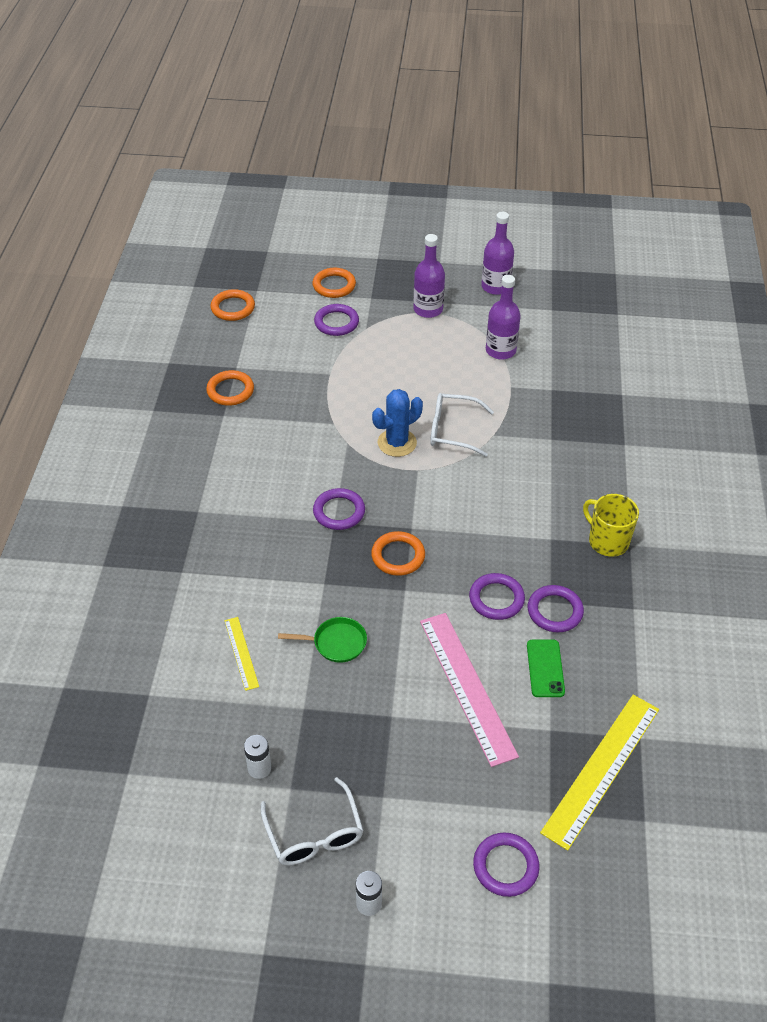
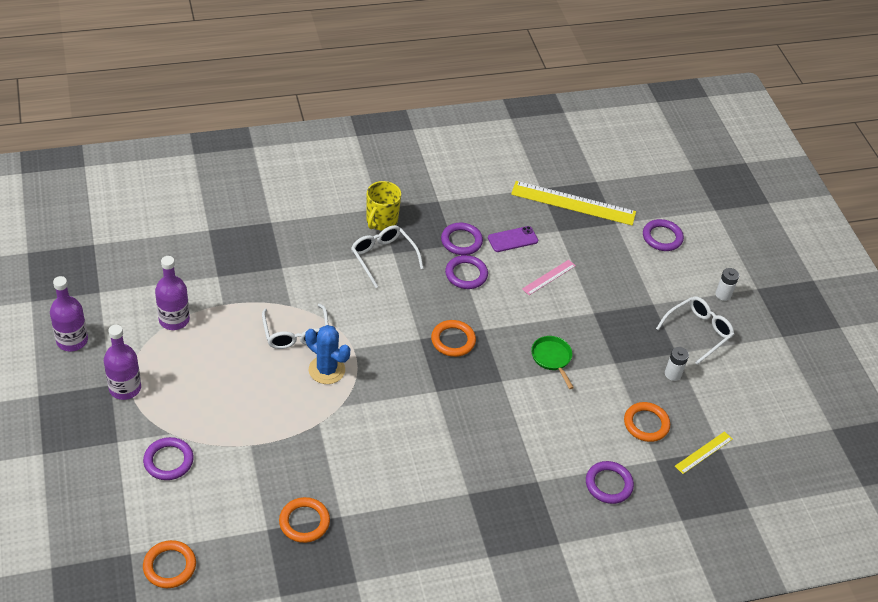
camera: 115 degrees left, 0 degrees up
yellow ruler [224,617,259,691] -> yellow ruler moved to [675,431,733,474]
orange ring [312,268,356,298] -> orange ring moved to [624,402,670,442]
purple ring [313,488,365,530] -> purple ring moved to [586,461,634,504]
pink ruler [420,613,519,767] -> pink ruler [522,260,576,295], size x0.50
green phone [527,639,565,697] -> purple phone [488,226,538,252]
none -> white glasses [351,225,424,288]

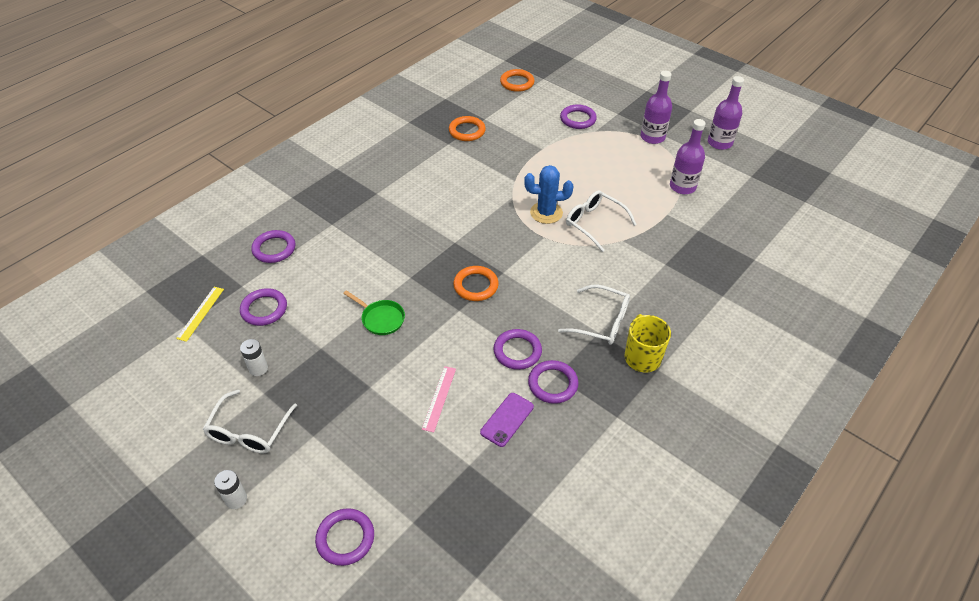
camera: 150 degrees right, 0 degrees up
yellow ruler [511,181,636,225] -> none
orange ring [624,402,670,442] -> purple ring [240,288,287,326]

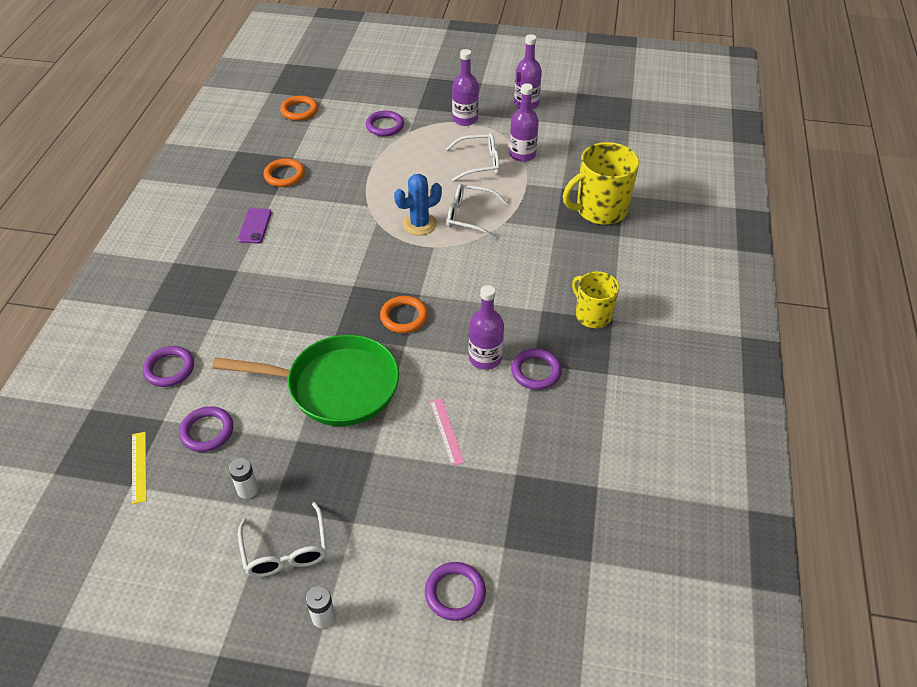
camera: 30 degrees left, 0 degrees up
green pan [343,290,405,335] -> green pan [212,335,399,426], size x2.33
purple phone [480,393,534,447] -> purple phone moved to [238,208,272,244]
purple ring [493,329,542,370] -> purple bottle [469,285,504,370]
white glasses [558,284,630,345] -> white glasses moved to [446,133,500,182]
none -> yellow mug [563,142,639,225]

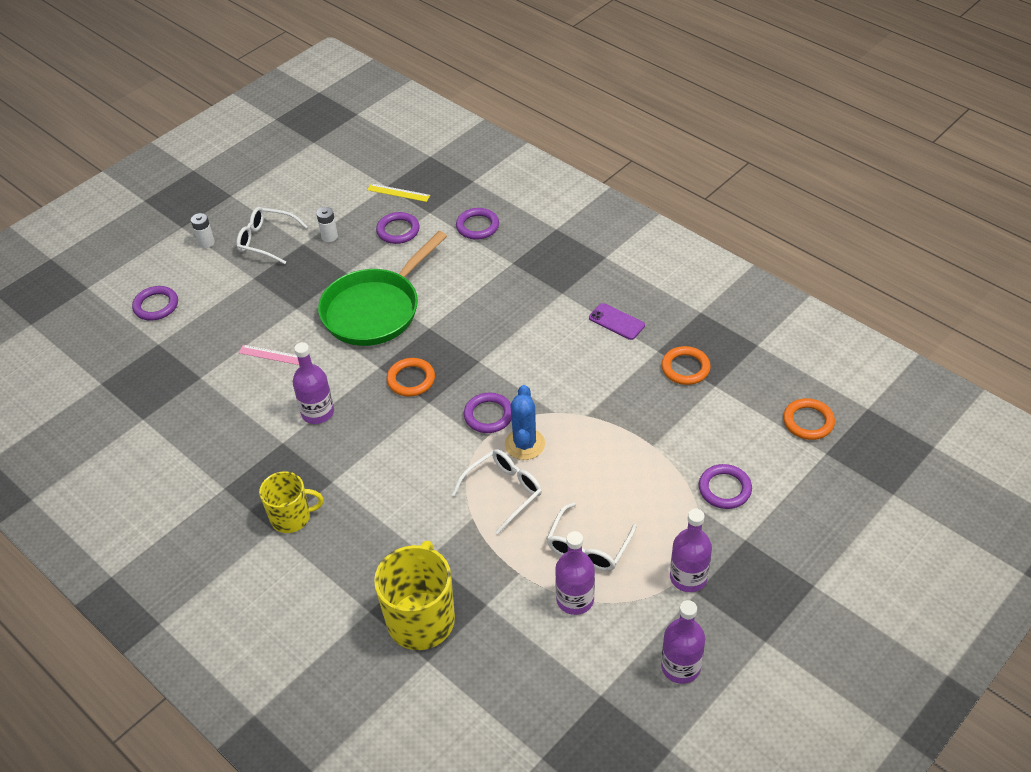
camera: 125 degrees right, 0 degrees up
purple ring [511,349,562,390] -> purple ring moved to [464,393,512,433]

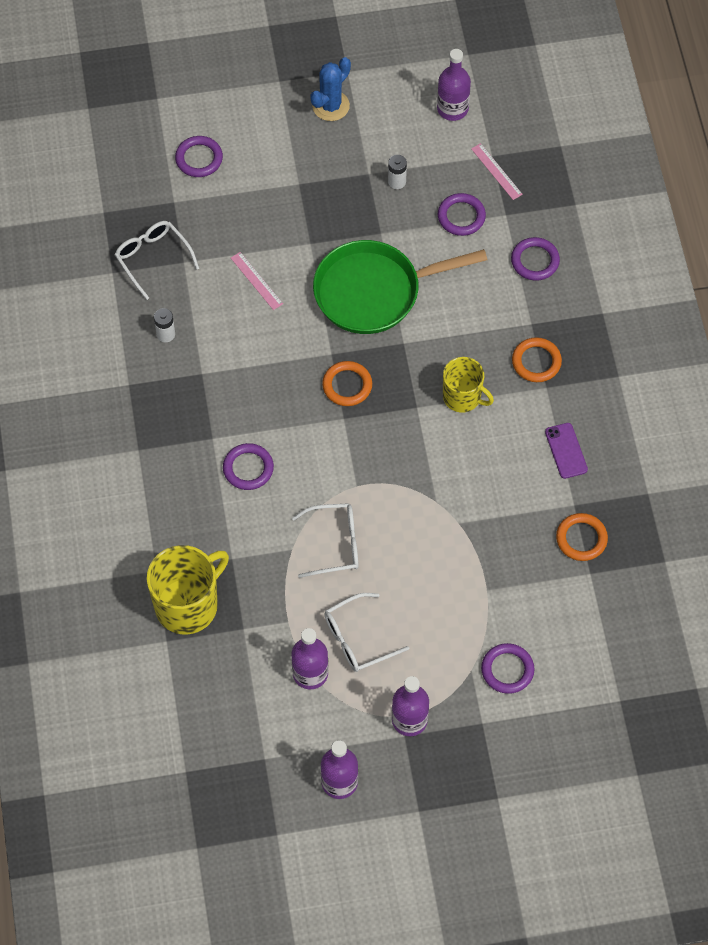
camera: 35 degrees right, 15 degrees up
white battery [191,213,215,248] -> white battery moved to [154,308,175,342]
white glasses [236,207,308,264] -> white glasses moved to [115,221,199,300]
yellow mug [259,471,323,533] -> yellow mug moved to [443,357,494,412]
purple bottle [293,342,334,424] -> purple bottle moved to [437,49,471,121]
yellow ruler [367,183,430,202] -> pink ruler [471,143,523,200]
purple ring [464,393,512,433] -> purple ring moved to [223,443,274,490]
blue cactus [505,385,545,460] -> blue cactus moved to [310,57,351,121]
orange ring [783,398,835,440] -> orange ring moved to [512,337,562,382]

